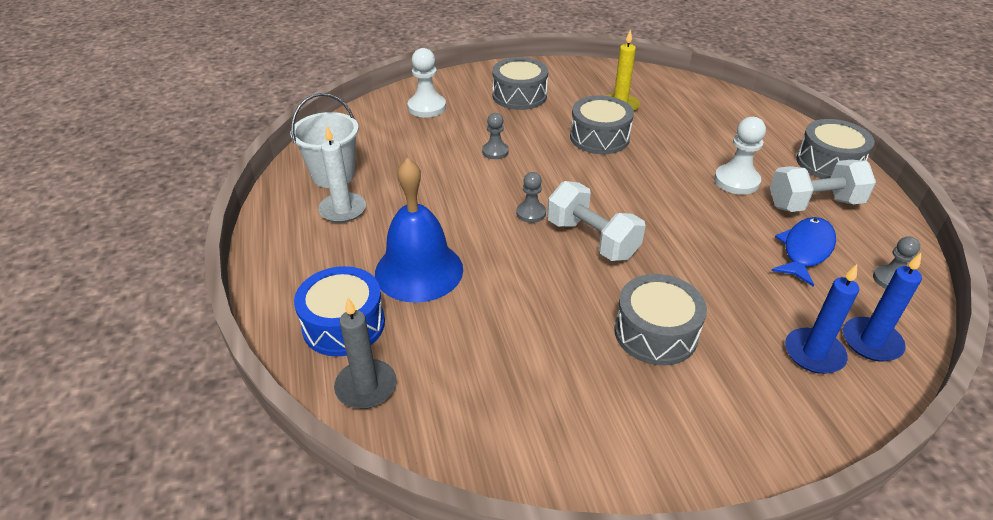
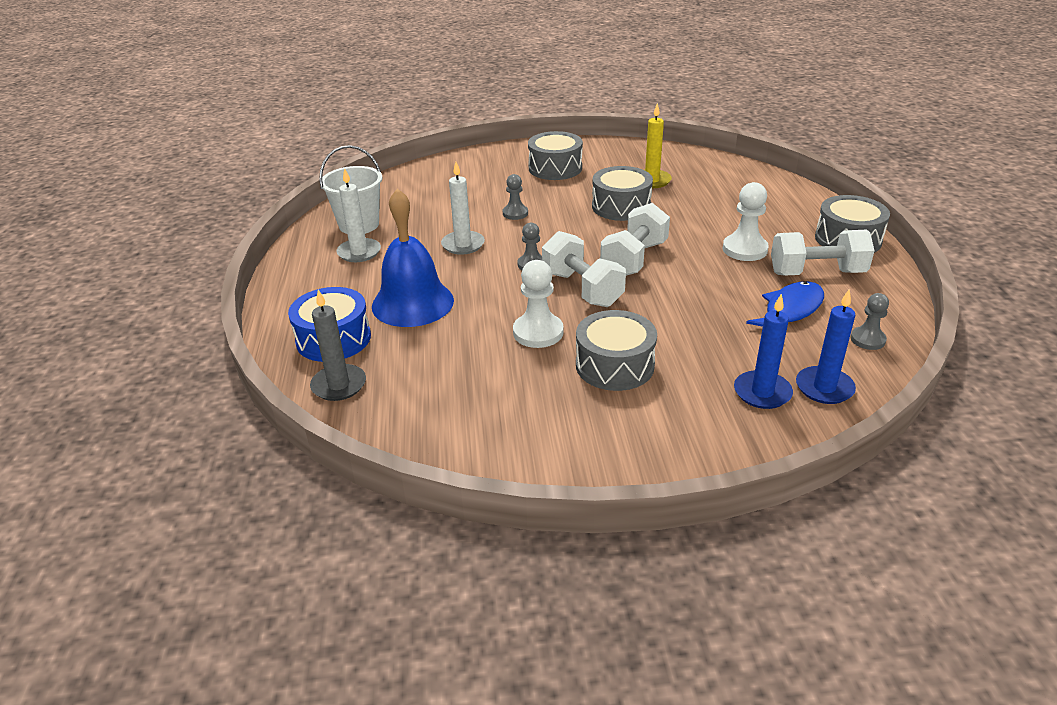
camera: 10 degrees right, 5 degrees down
white pawn [408,48,446,118] -> white pawn moved to [513,260,564,348]
none -> white candle [441,162,485,255]
none -> white dumbbell [600,203,670,276]

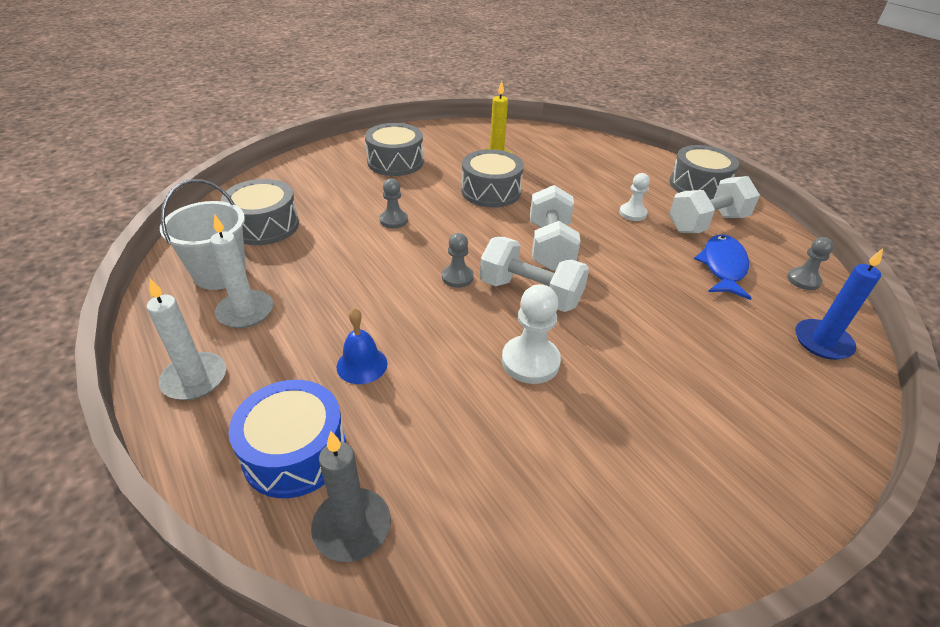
camera: 30 degrees left, 5 degrees up
blue bell [372,189,454,327] -> blue bell [336,308,388,384], size x0.49
white candle [441,162,485,255] -> white candle moved to [147,278,226,400]
grey drum [576,310,657,391] -> grey drum moved to [221,179,299,245]
white pawn [723,182,769,261] -> white pawn [619,173,650,221], size x0.64
blue candle [734,294,793,409] -> none

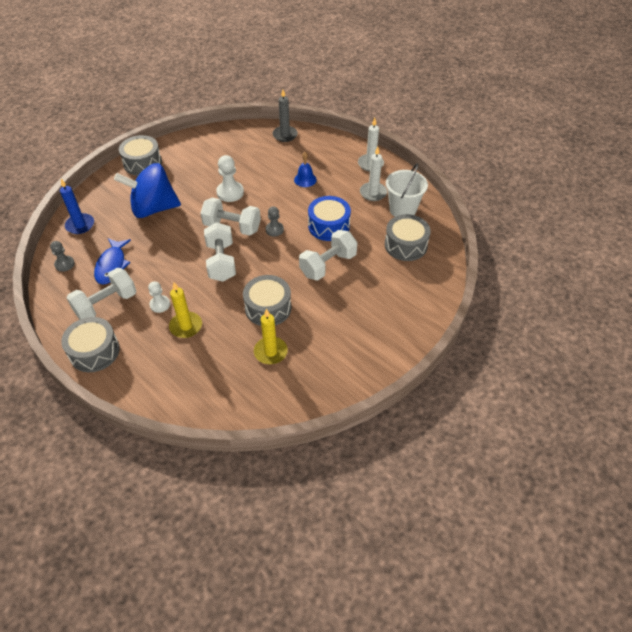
camera: 170 degrees right, 10 degrees up
blue drum [229,380,346,498] -> blue drum moved to [308,196,351,241]
grey drum [365,123,423,176] -> grey drum moved to [119,135,162,176]
grey pawn [380,178,408,228] -> white dumbbell [299,230,358,281]
none -> blue spinning top [114,163,181,218]
none -> yellow candle [169,283,202,338]

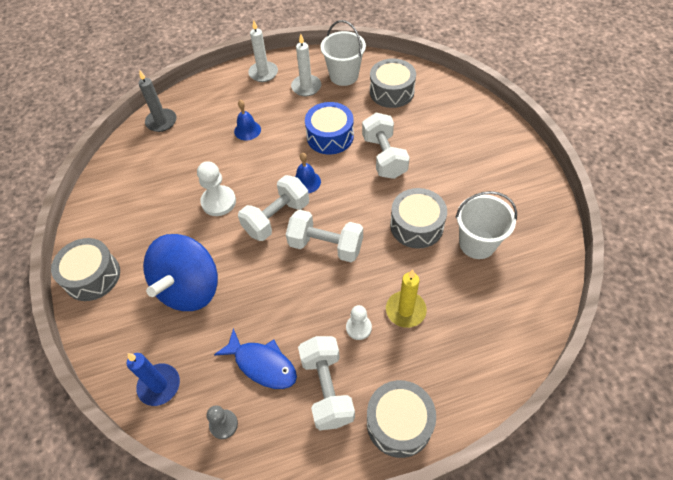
camera: 60 degrees left, 5 degrees up
yellow candle [254,309,288,364] -> white bucket [456,191,517,259]
grey pawn [266,206,284,236] -> blue bell [295,153,321,194]

